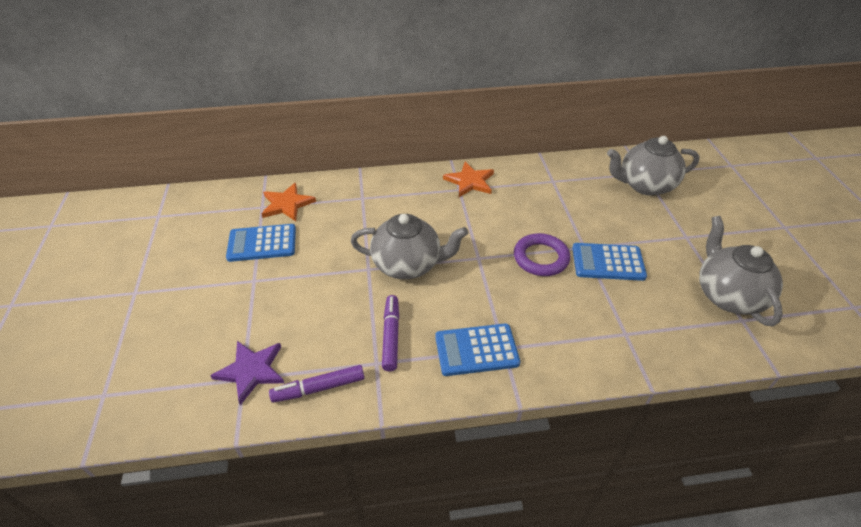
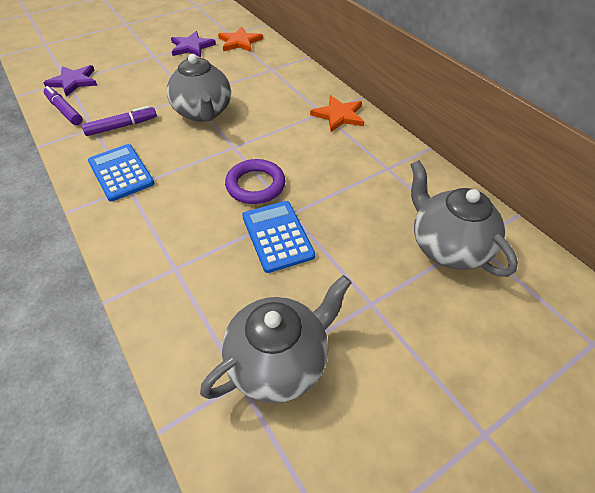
camera: 65 degrees right, 5 degrees up
blue calculator [226,224,296,262] -> purple star [171,31,216,57]

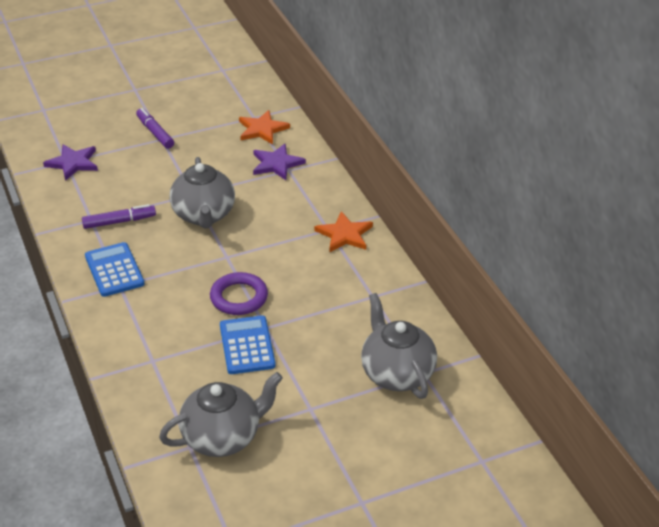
camera: 10 degrees right, 10 degrees down
purple marker [44,86,83,125] -> purple marker moved to [136,108,174,149]
purple star [171,31,216,57] -> purple star moved to [253,144,306,180]

